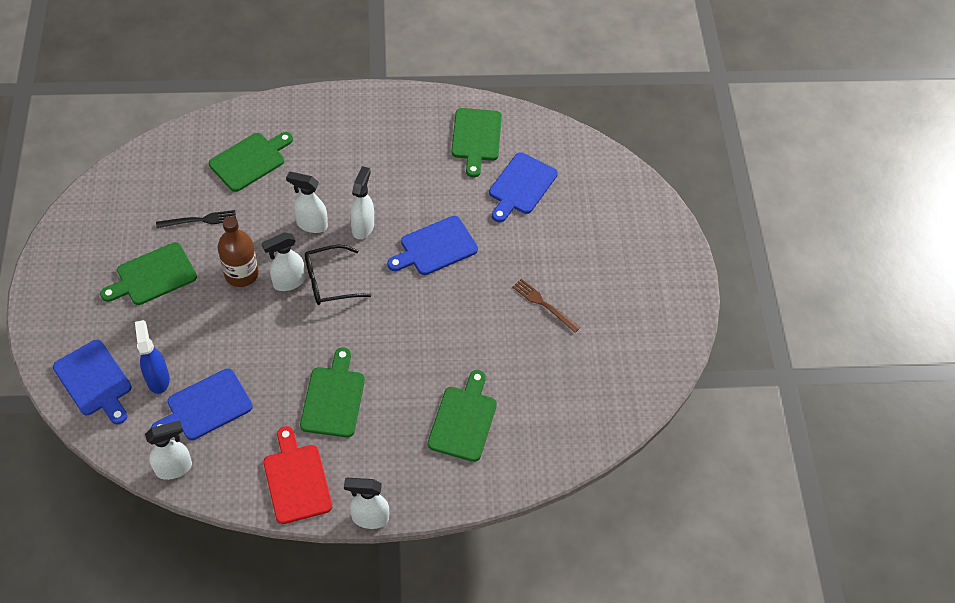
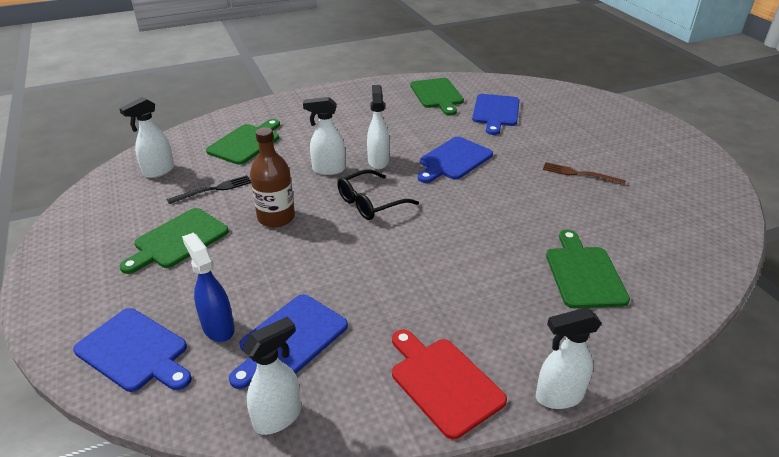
camera: 15 degrees left, 20 degrees down
white spray bottle [262,232,305,291] -> white spray bottle moved to [119,97,175,178]
green cutting board [300,347,365,438] -> none

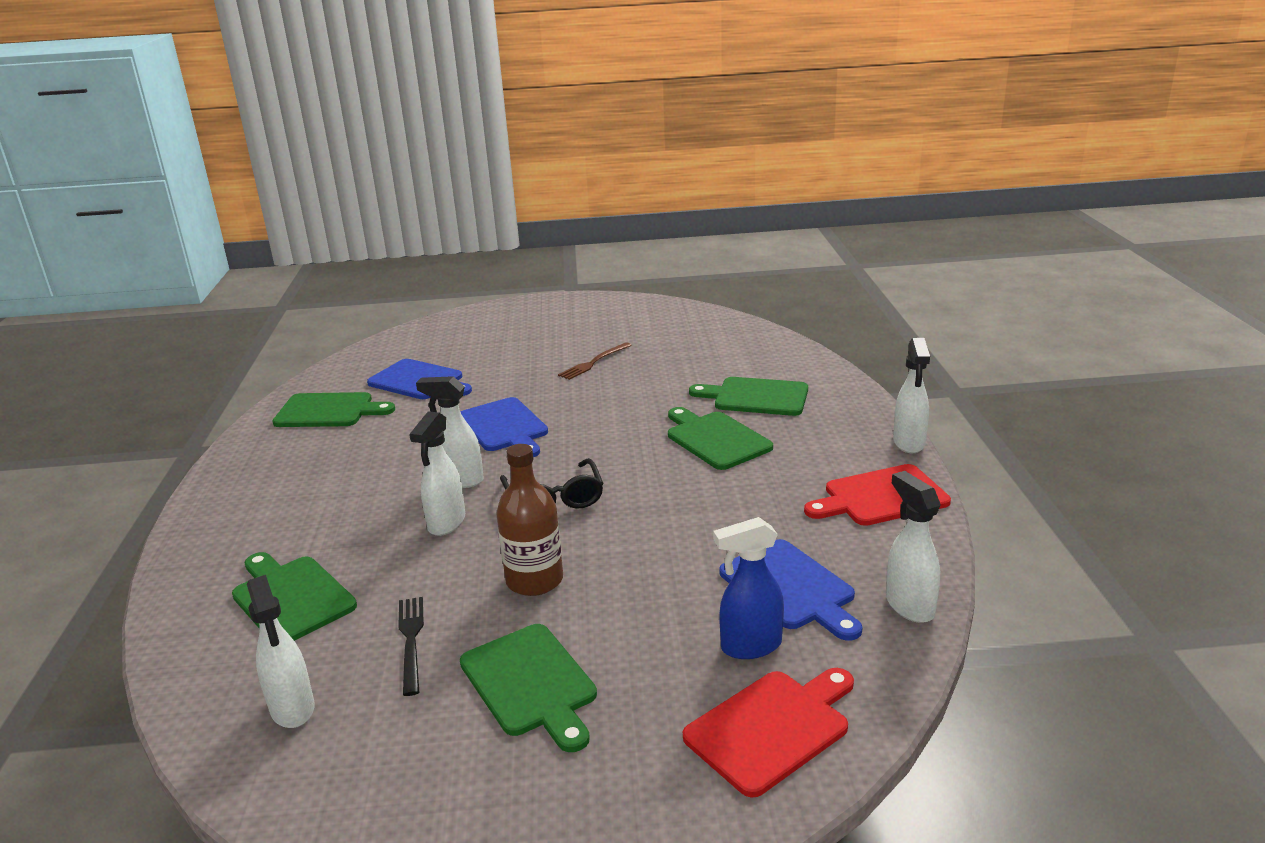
camera: 70 degrees left, 10 degrees down
blue cutting board [73,308,192,392] -> red cutting board [683,668,854,798]
none -> green cutting board [668,407,773,470]

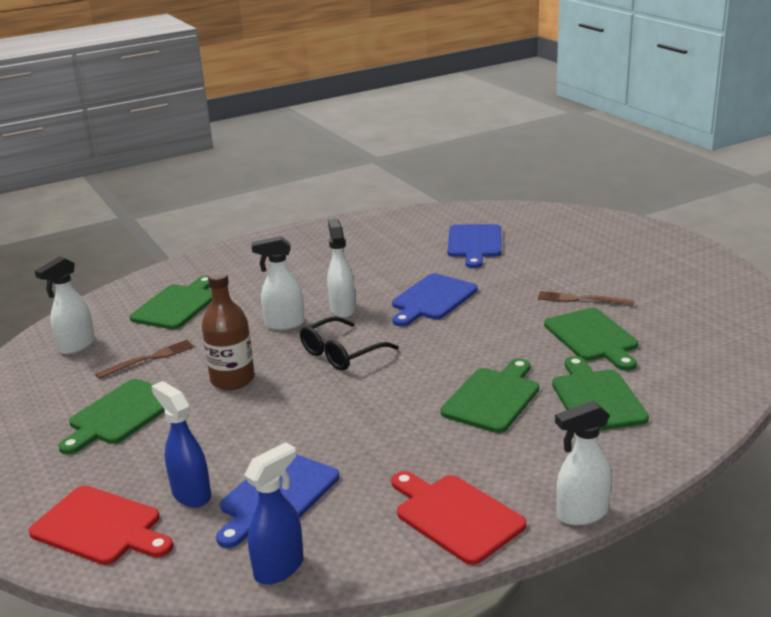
camera: 65 degrees right, 0 degrees up
green cutting board [273,392,395,427] -> green cutting board moved to [544,308,638,371]
black fork [399,597,424,696] -> brown fork [95,340,194,379]
white spray bottle [886,471,941,623] -> blue spray bottle [244,442,304,584]

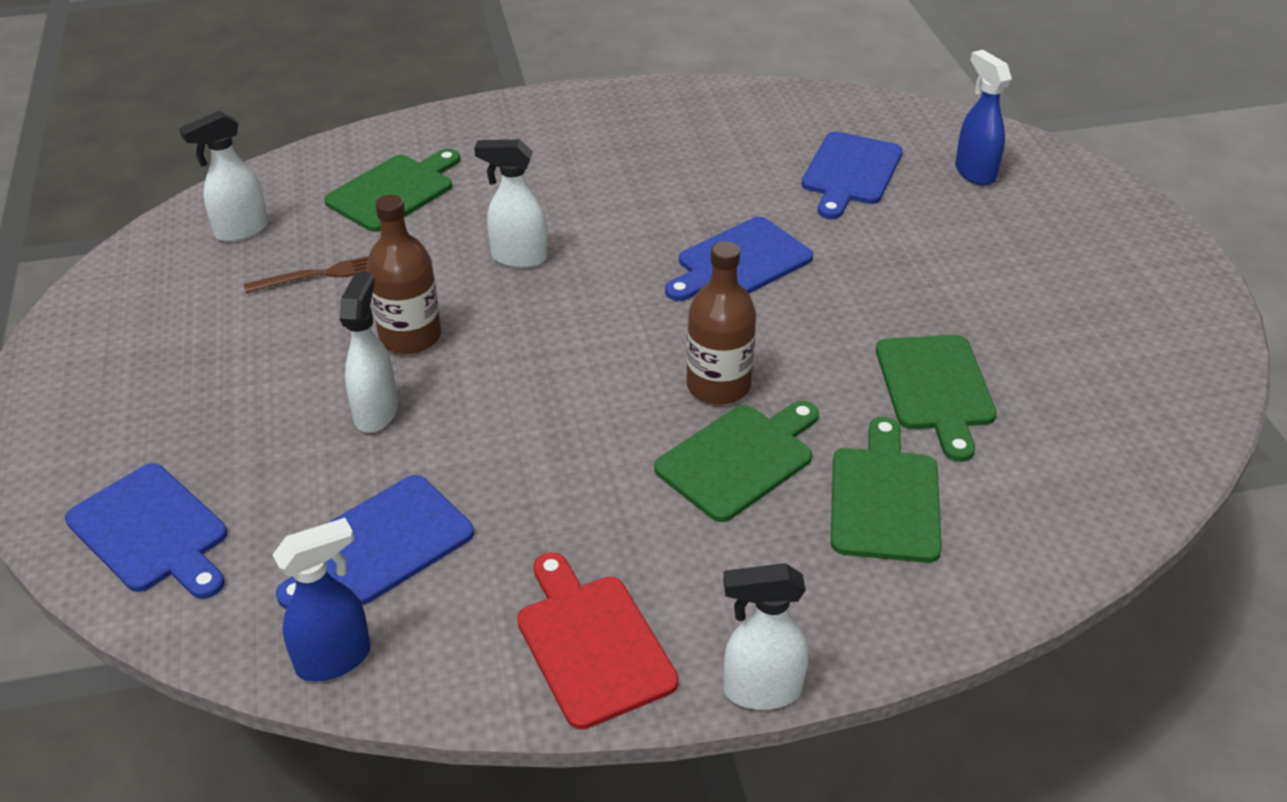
camera: 15 degrees right, 15 degrees up
red cutting board [29,486,173,565] -> blue cutting board [65,463,227,599]
green cutting board [58,379,165,455] -> none
blue spray bottle [151,381,211,507] -> blue spray bottle moved to [955,50,1012,186]
black glasses [300,317,399,371] -> none
white spray bottle [327,219,355,318] -> white spray bottle moved to [339,272,398,433]
brown fork [538,291,635,306] -> none
none -> brown bottle [686,241,756,405]

